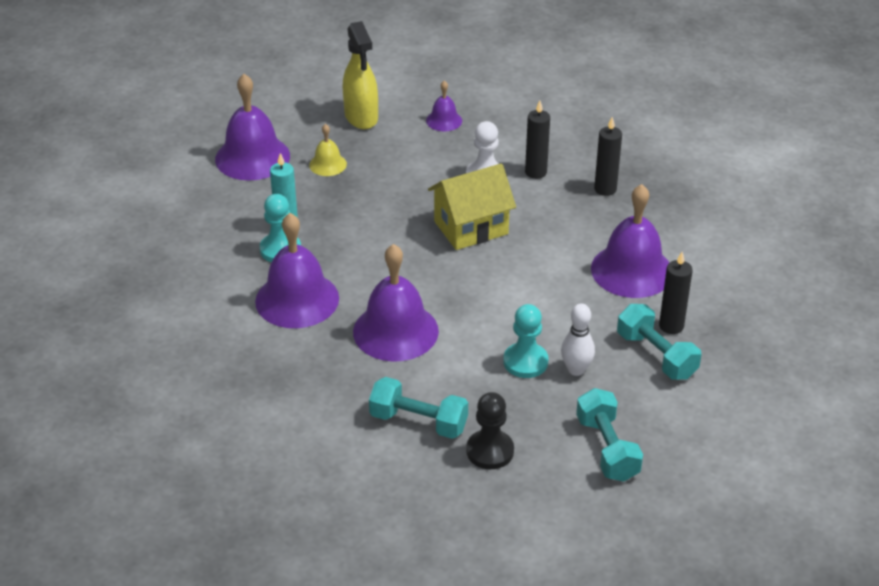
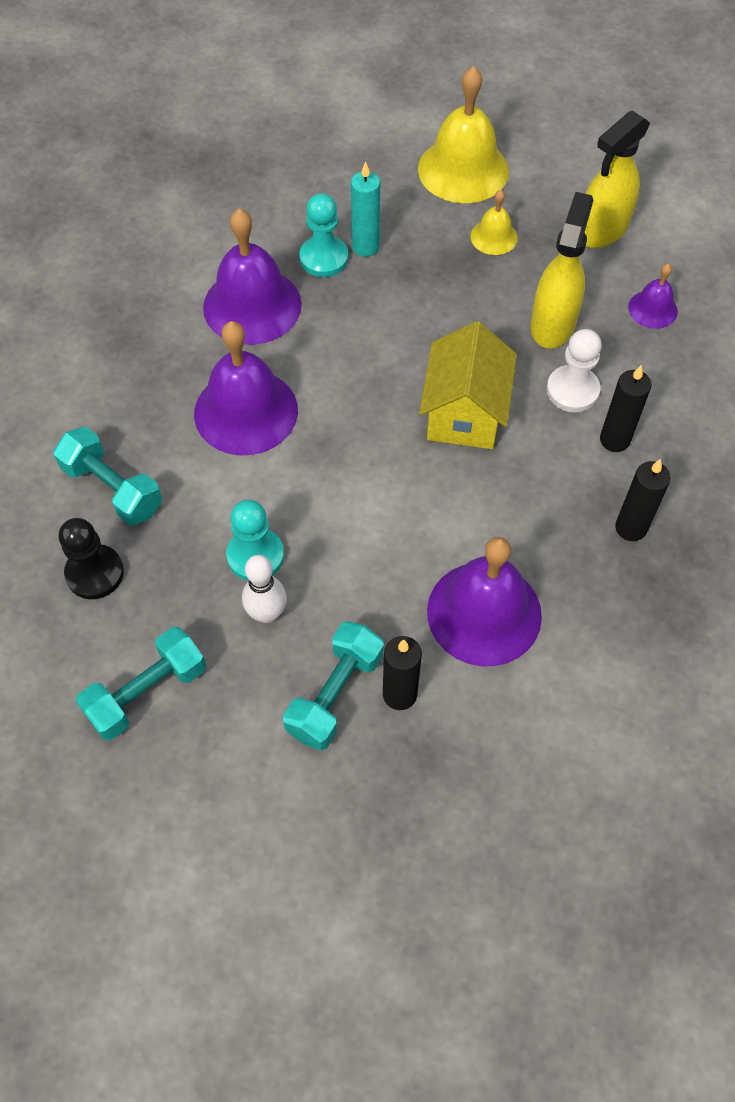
camera: 65 degrees right, 20 degrees up
purple bell [215,74,290,181] -> yellow bell [418,66,509,203]
turquoise dumbbell [369,377,468,439] -> turquoise dumbbell turned 45 degrees counterclockwise [53,427,163,526]
yellow house [428,164,516,250] -> yellow house turned 60 degrees clockwise [419,321,517,449]
none -> yellow spray bottle [531,192,593,348]

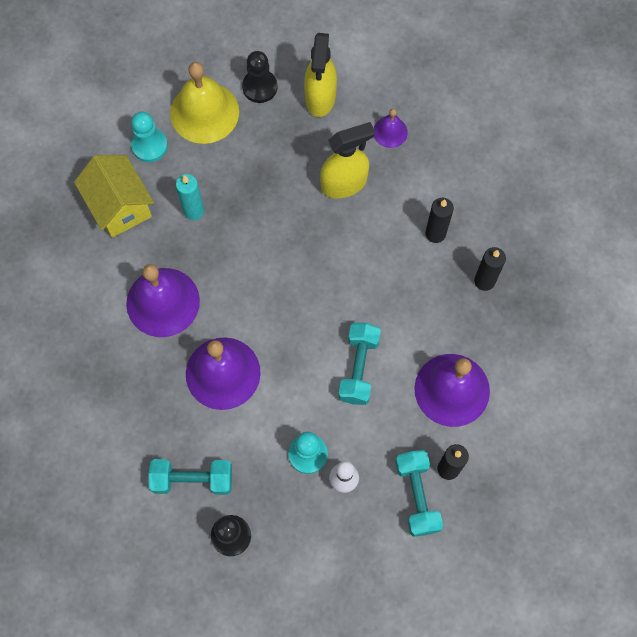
camera: 40 degrees left, 10 degrees up
turquoise dumbbell [76,627,206,740] -> turquoise dumbbell moved to [338,323,381,405]
turquoise pawn [299,193,349,277] -> turquoise pawn moved to [131,112,168,162]
yellow house [419,321,517,449] -> yellow house moved to [74,155,154,238]
yellow bell [471,190,518,255] -> none
yellow spray bottle [531,192,593,348] -> yellow spray bottle turned 90 degrees clockwise [320,122,375,198]
white pawn [546,329,602,412] -> none
none -> black pawn [242,51,277,103]

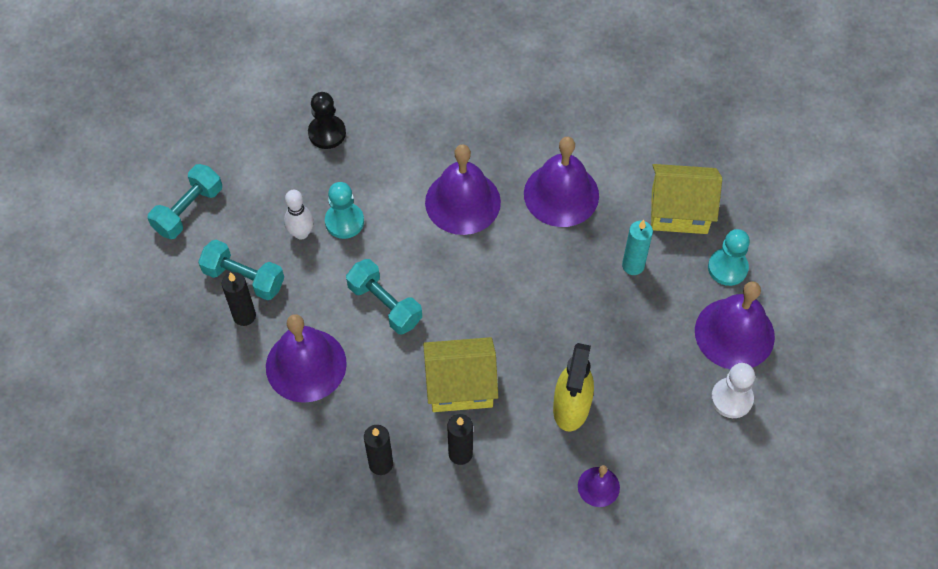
camera: 125 degrees right, 10 degrees down
turquoise dumbbell [148,459,232,495] -> turquoise dumbbell moved to [148,164,222,239]
yellow bell [170,62,239,144] -> purple bell [695,281,775,369]
black pawn [242,51,277,103] -> white pawn [711,363,755,418]
yellow spray bottle [304,33,337,117] -> none
none -> yellow house [423,337,498,412]

